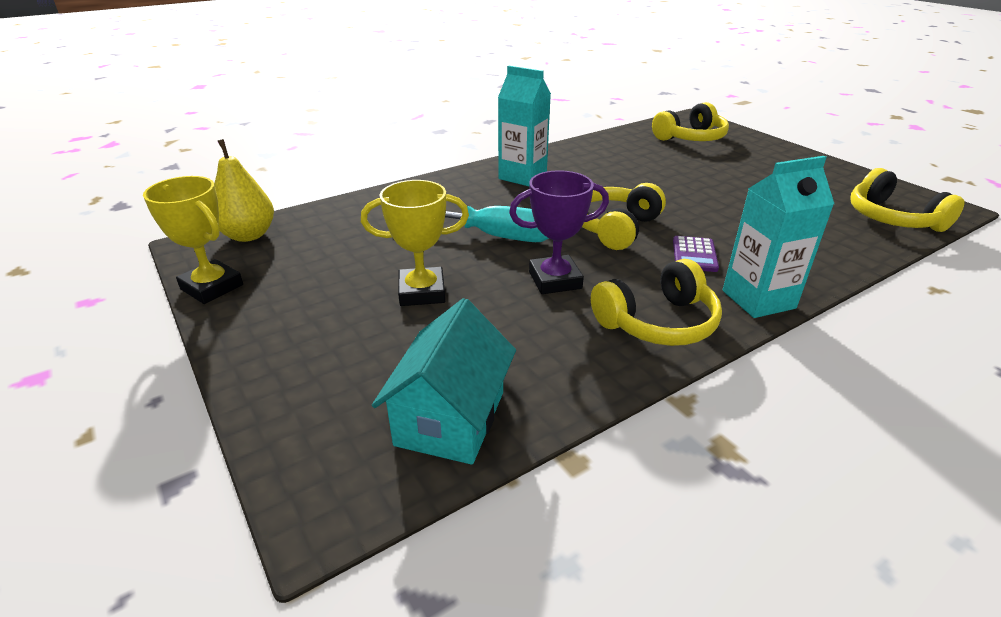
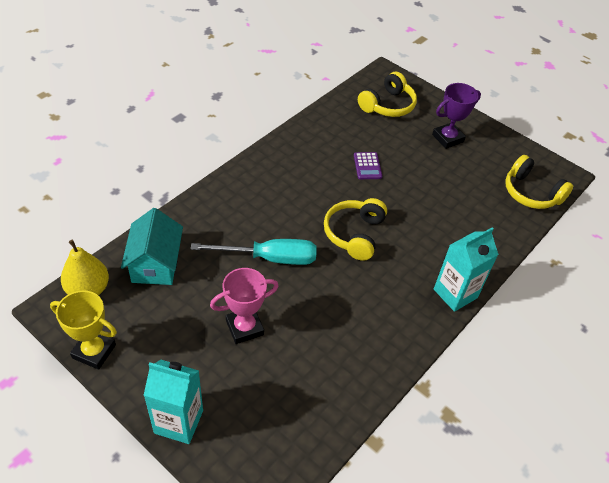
camera: 20 degrees left, 15 degrees up
yellow trophy [361,180,469,306] -> pink trophy [210,268,279,344]
turquoise house [372,298,516,465] -> turquoise house moved to [121,208,183,285]
turquoise carton [498,66,551,186] -> turquoise carton moved to [144,359,203,444]
purple trophy [509,170,609,294] -> purple trophy moved to [432,83,481,149]
yellow headphones [591,259,722,346] -> none
purple calculator [673,236,719,272] -> purple calculator moved to [354,152,382,179]

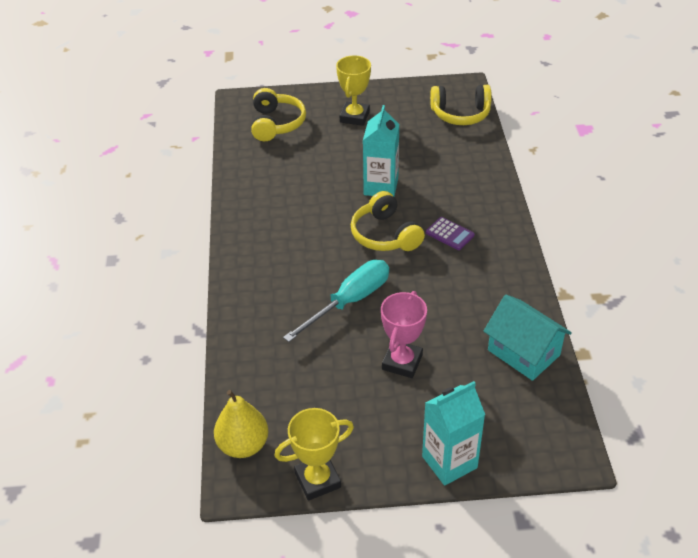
camera: 40 degrees left, 5 degrees down
turquoise house [121,208,183,285] -> turquoise house moved to [484,295,572,381]
purple calculator [354,152,382,179] -> purple calculator moved to [426,217,475,250]
purple trophy [432,83,481,149] -> yellow trophy [336,55,371,126]
turquoise carton [434,228,499,312] -> turquoise carton moved to [363,105,399,196]

